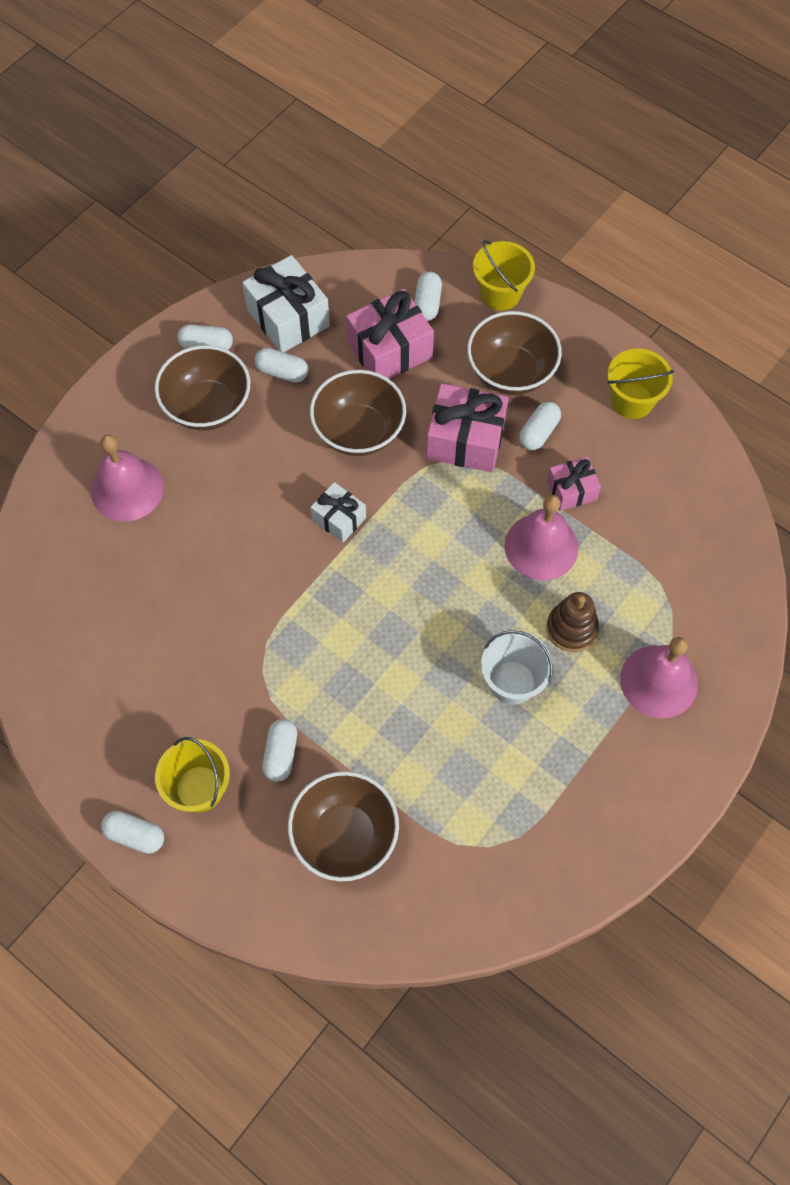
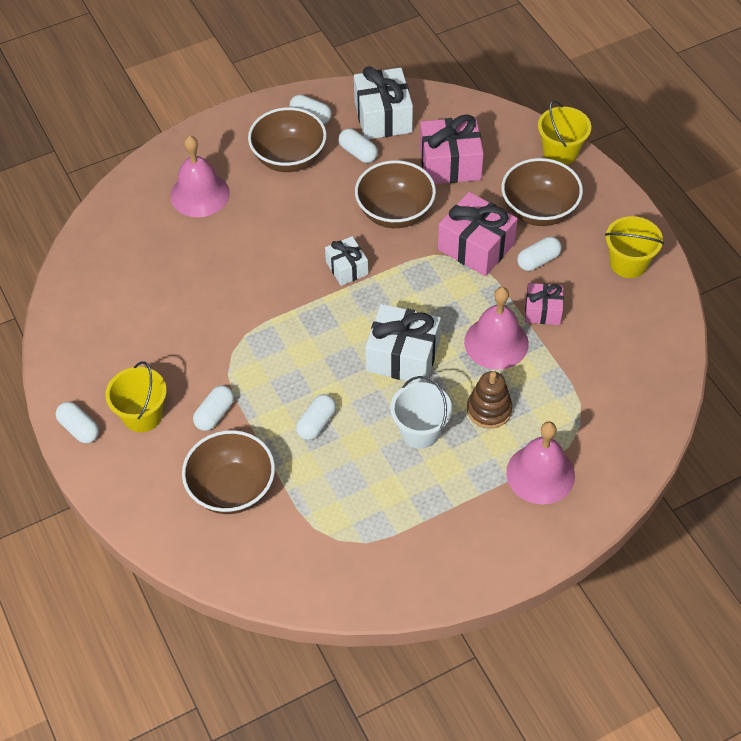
camera: 25 degrees right, 10 degrees down
white capsule [414,272,442,321] -> white capsule moved to [296,394,336,440]
none -> white gift [365,304,441,383]

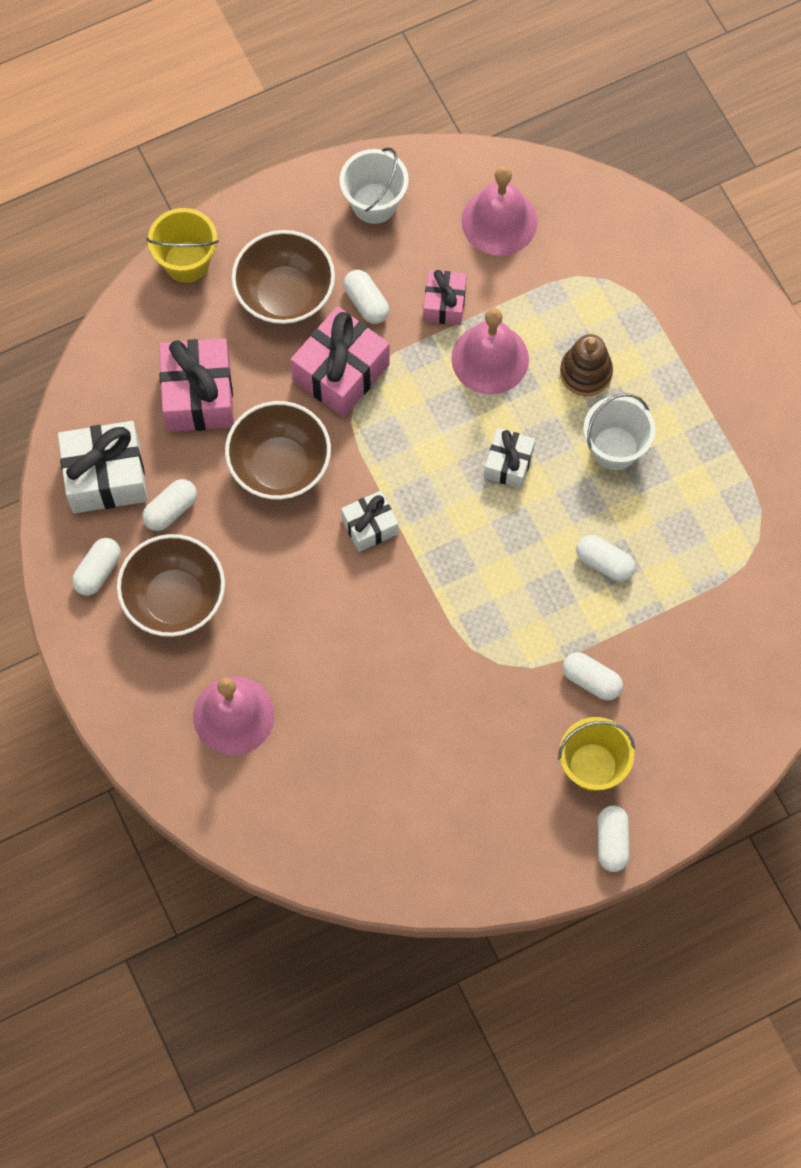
camera: 90 degrees left, 15 degrees up
white capsule [56,402,99,443] -> white capsule turned 45 degrees counterclockwise [598,806,630,872]
brown bowl [182,430,275,514] -> none
white gift [365,304,441,383] -> white gift [484,428,535,489], size x0.58
pink bell [506,422,575,505] -> pink bell moved to [462,166,537,256]
yellow bucket [605,216,664,278] -> white bucket [340,148,409,224]

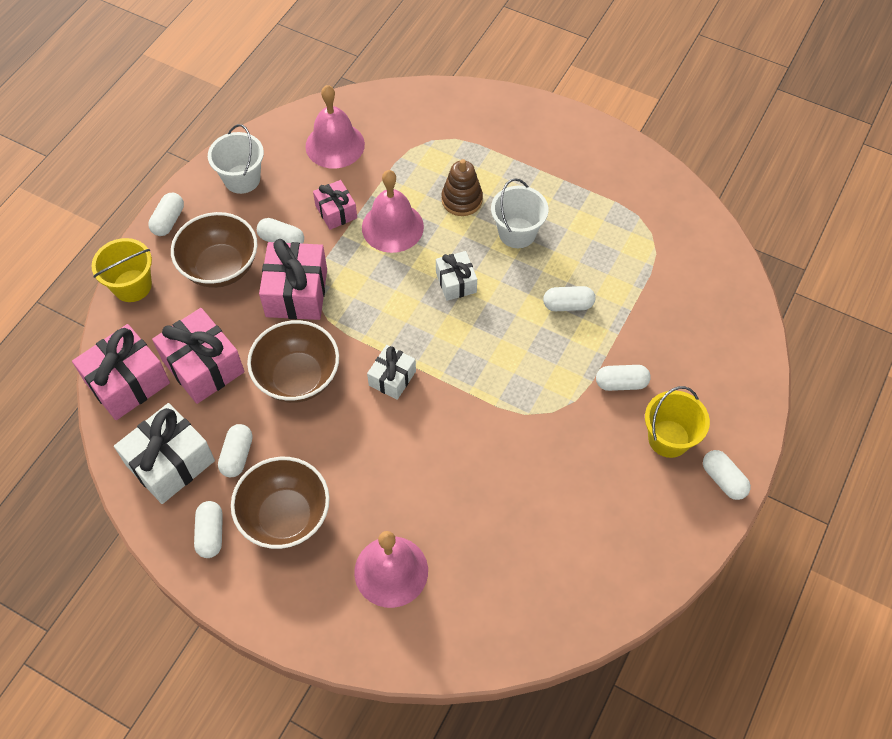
camera: 35 degrees left, 10 degrees down
none -> pink gift [72,324,170,420]
none -> white capsule [148,193,184,236]

